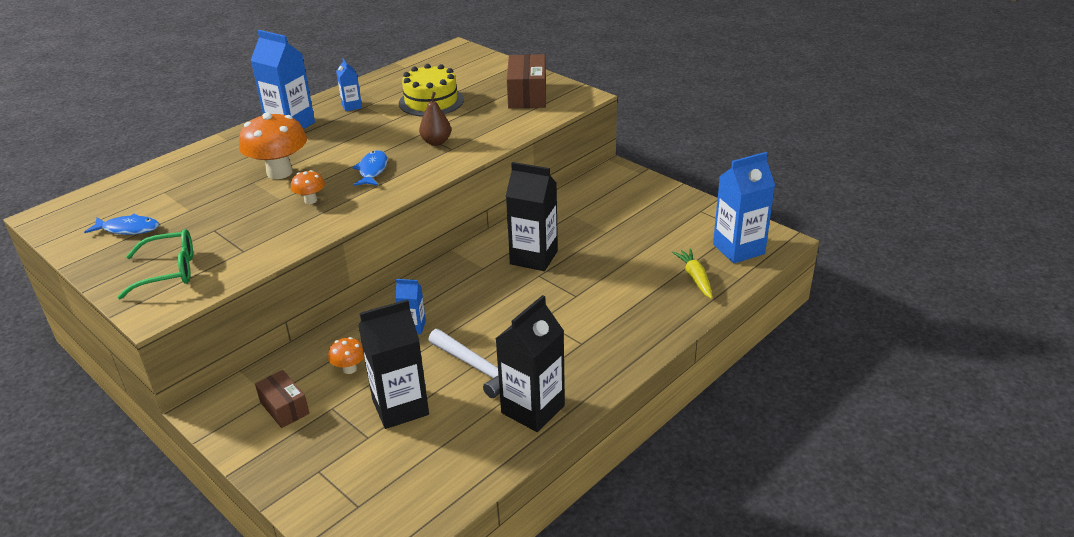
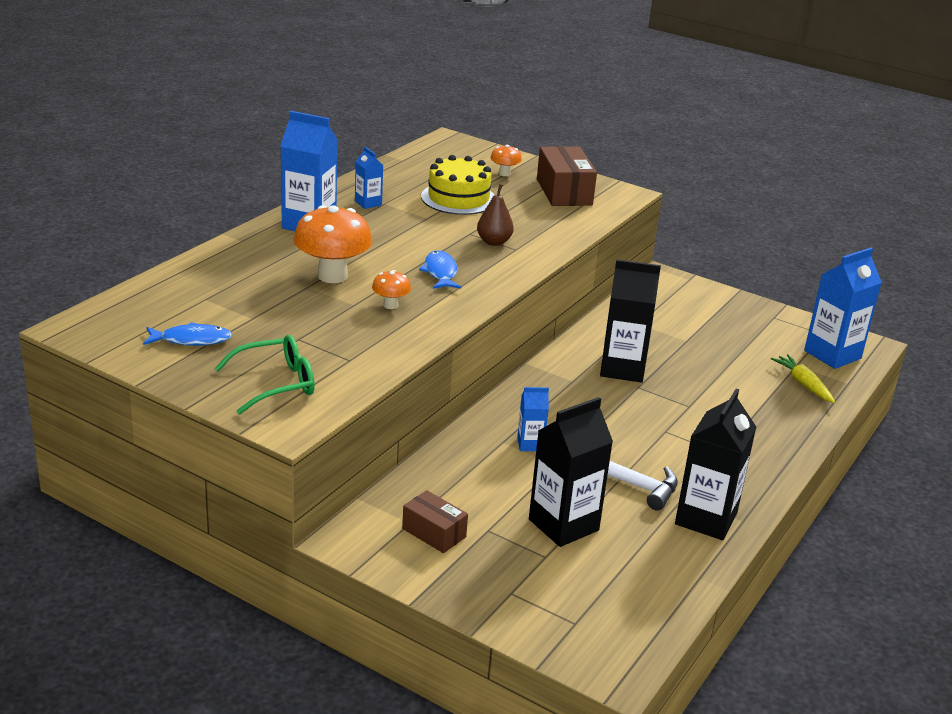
camera: 15 degrees left, 5 degrees down
orange mushroom [328,337,364,374] -> orange mushroom moved to [490,145,522,176]

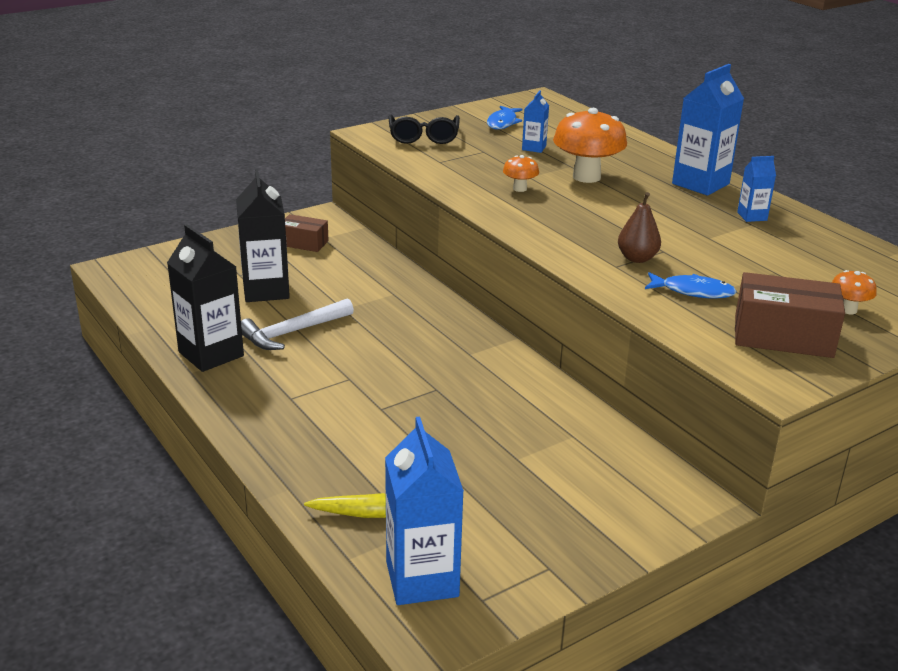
camera: 115 degrees right, 0 degrees up
green glasses [214,335,315,414] -> black glasses [388,114,460,144]
brown box [402,490,468,553] -> brown box turned 45 degrees clockwise [285,214,329,252]
blue fish [419,250,461,289] -> blue fish moved to [645,272,737,299]
yellow cake [421,155,494,215] -> none
blue carton [517,387,549,451] -> blue carton moved to [522,90,549,153]
black carton [600,259,661,382] -> none

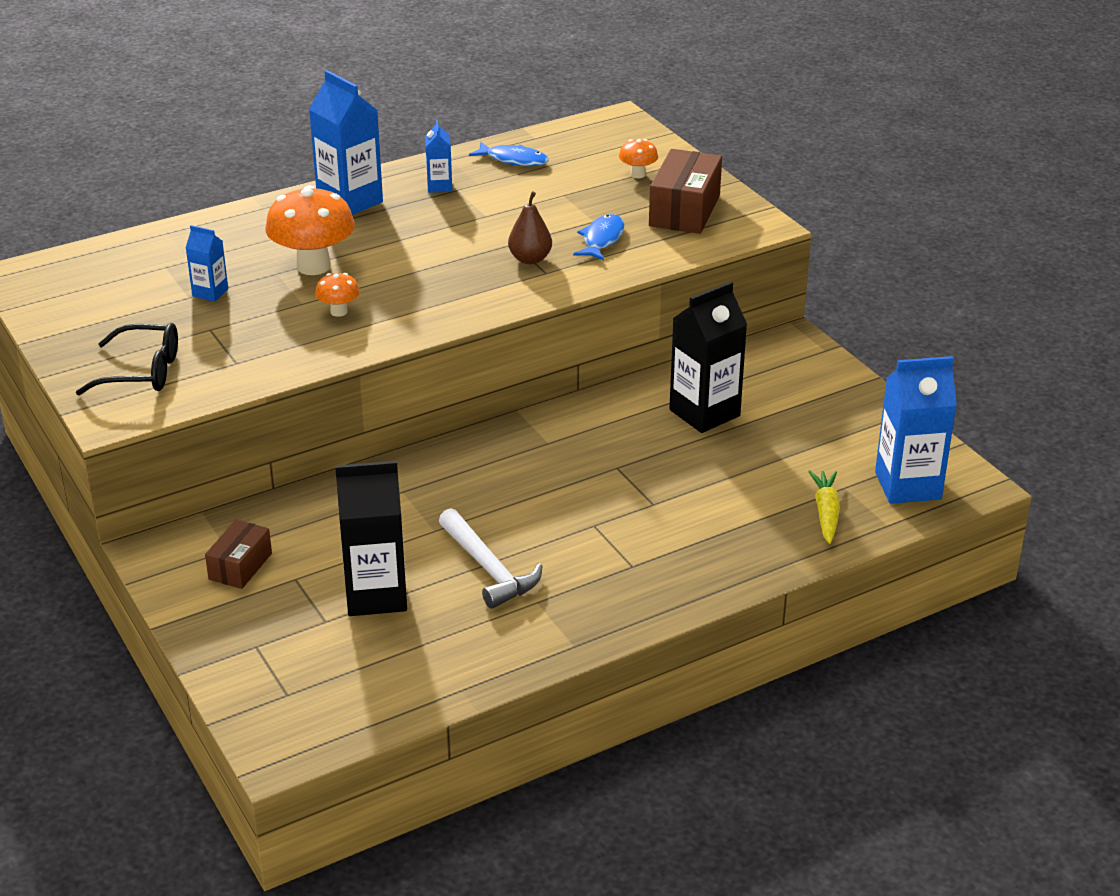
camera: 85 degrees left, 5 degrees up
black carton [167,224,244,372] -> black carton moved to [669,281,747,433]
blue fish [487,106,523,130] -> blue fish moved to [469,142,549,166]

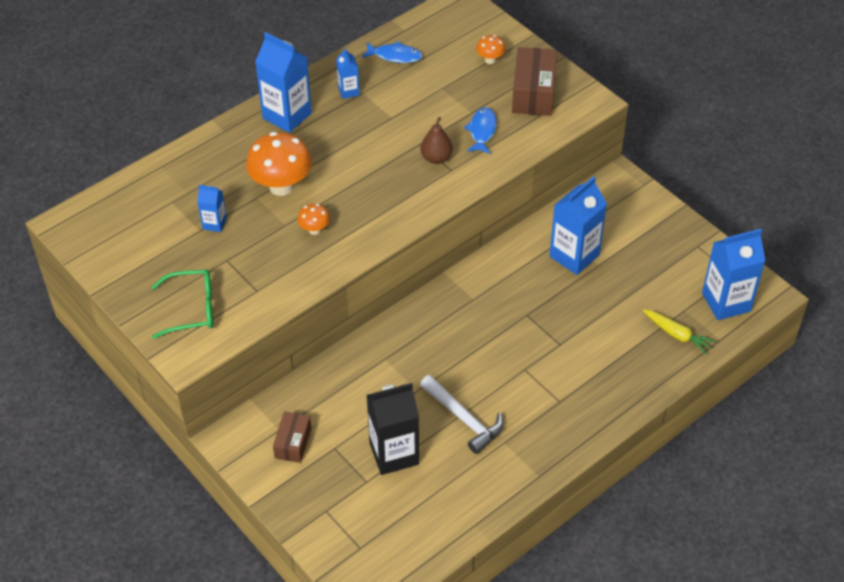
camera: 10 degrees left, 15 degrees up
black glasses [76,323,178,395] -> green glasses [151,270,213,339]
black carton [669,281,747,433] -> blue carton [550,176,607,275]
yellow carrot [808,470,840,544] -> yellow carrot turned 135 degrees clockwise [643,309,716,355]

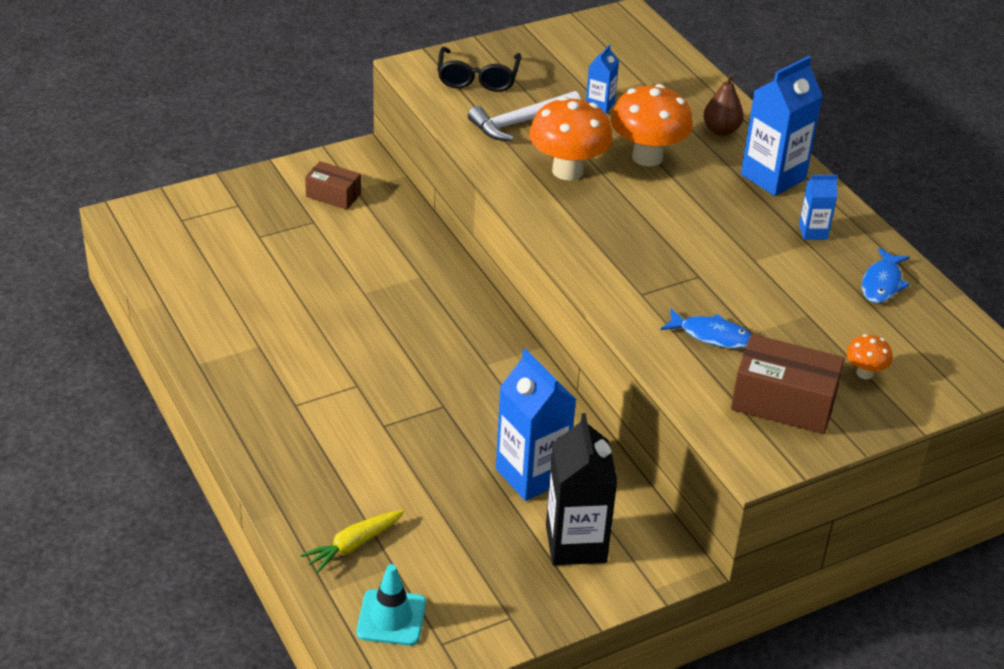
camera: 100 degrees right, 10 degrees down
green glasses [151,270,213,339] -> black glasses [437,47,521,92]
orange mushroom [297,204,330,235] -> orange mushroom [529,96,613,180], size x2.06
black carton [367,383,419,475] -> black carton moved to [546,413,617,565]
brown pear [420,117,453,164] -> brown pear moved to [703,73,744,136]
white hammer [420,375,503,454] -> white hammer moved to [468,91,581,141]
blue carton [702,229,765,320] -> turquoise traffic cone [356,564,426,646]

